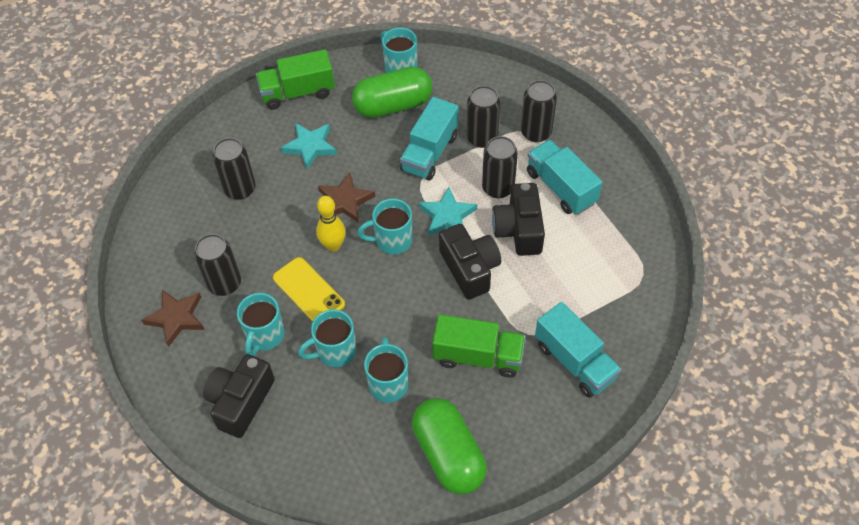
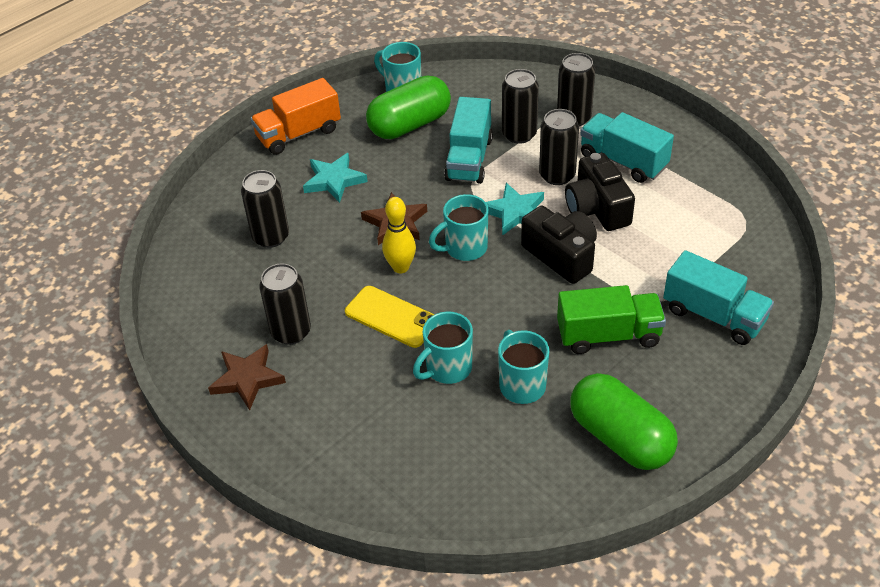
camera: 15 degrees left, 10 degrees down
black camera [203,354,275,438] -> none
turquoise mug [237,293,285,356] -> none
green truck [256,49,335,110] -> orange truck [250,78,341,155]

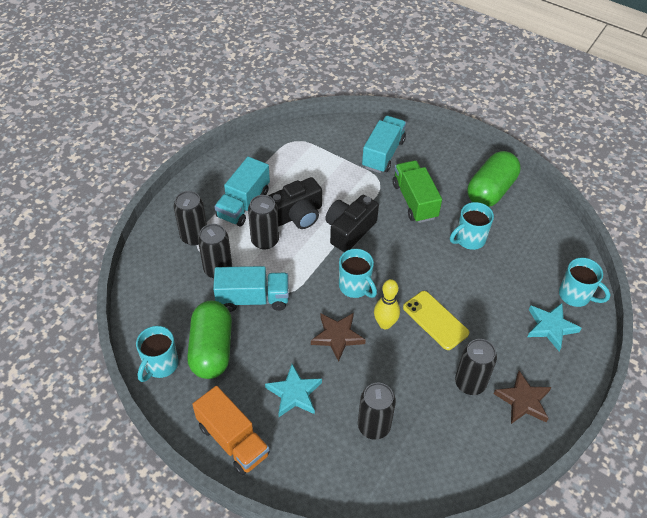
camera: 105 degrees left, 5 degrees up
yellow phone [345,286,435,348] -> yellow phone turned 60 degrees counterclockwise [403,291,469,350]
green capsule [366,75,451,139] -> green capsule turned 45 degrees clockwise [187,301,232,379]
turquoise mug [413,312,473,384] -> turquoise mug moved to [559,258,611,307]
turquoise star [486,183,544,236] -> turquoise star moved to [527,303,582,351]

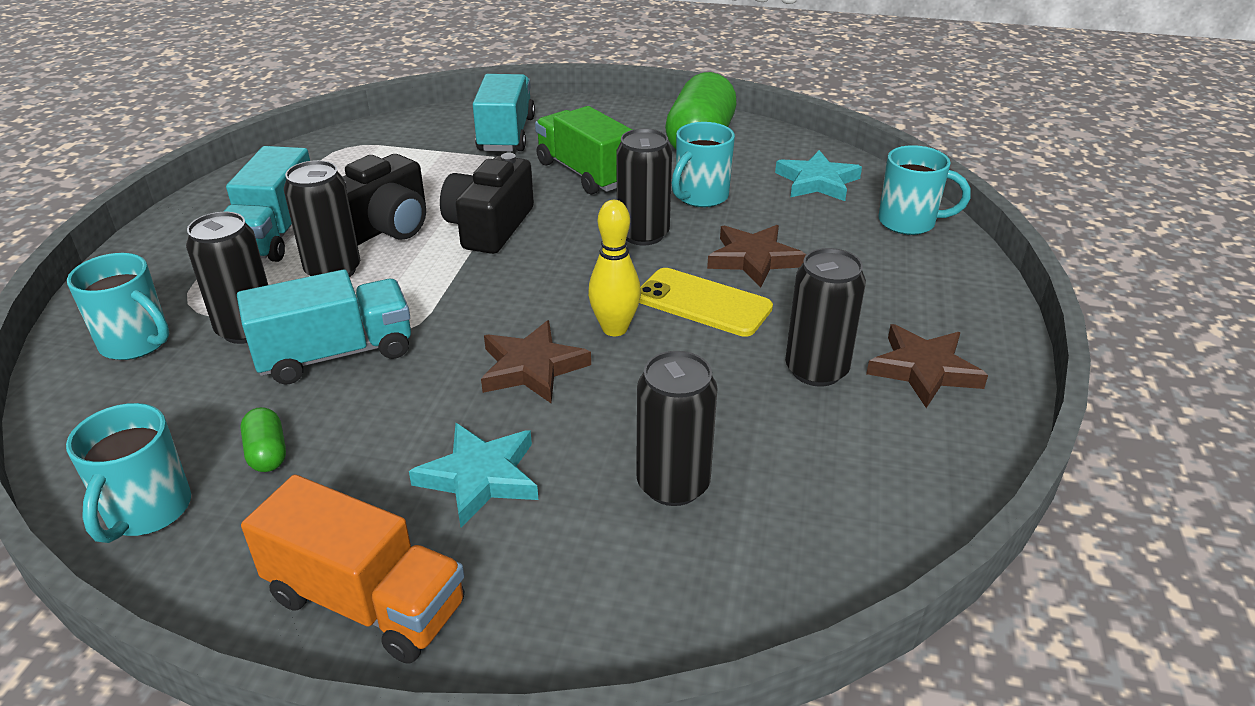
camera: 20 degrees left, 15 degrees down
black can [174,191,207,245] -> black can moved to [616,128,672,245]
green capsule [187,301,232,379] -> green capsule [240,407,286,472], size x0.42
turquoise mug [339,249,377,298] -> turquoise mug moved to [67,253,169,360]
turquoise star [527,303,582,351] -> turquoise star moved to [775,150,862,201]
none -> brown star [707,225,806,287]

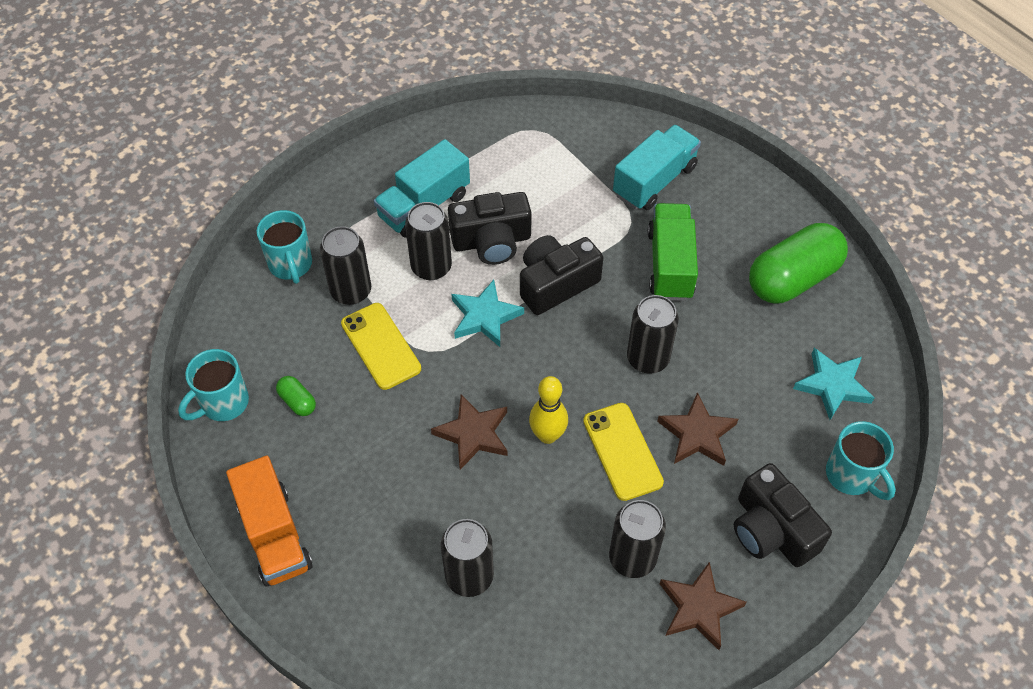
camera: 40 degrees right, 20 degrees up
turquoise truck [237,269,411,384] -> yellow phone [341,303,421,390]
green capsule [240,407,286,472] -> green capsule turned 60 degrees counterclockwise [276,376,316,416]
turquoise star [409,423,538,528] -> turquoise star moved to [451,280,524,347]
turquoise mug [671,122,735,207] -> none
none -> black camera [734,463,832,567]

